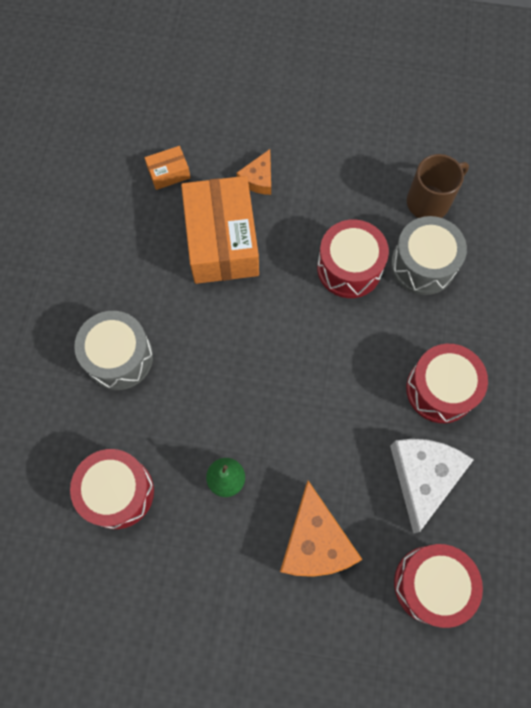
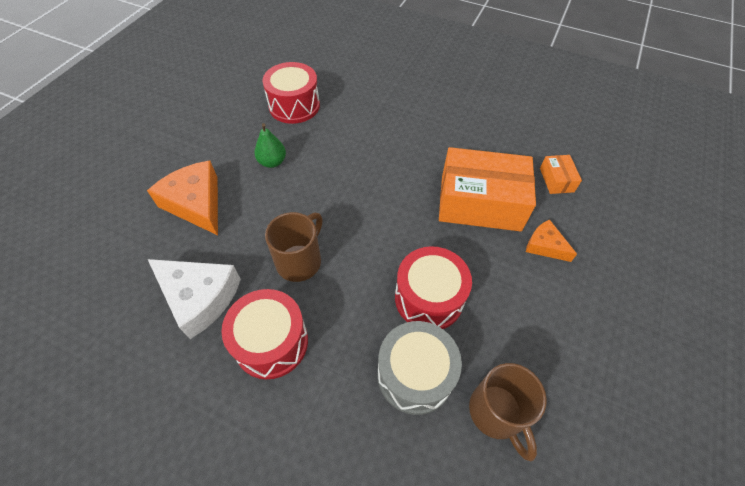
camera: 105 degrees right, 15 degrees down
grey drum [74,311,153,390] -> none
orange cheese [280,481,363,577] -> orange cheese turned 45 degrees clockwise [147,161,218,235]
red drum [394,544,483,628] -> none
none -> brown mug [265,212,323,282]

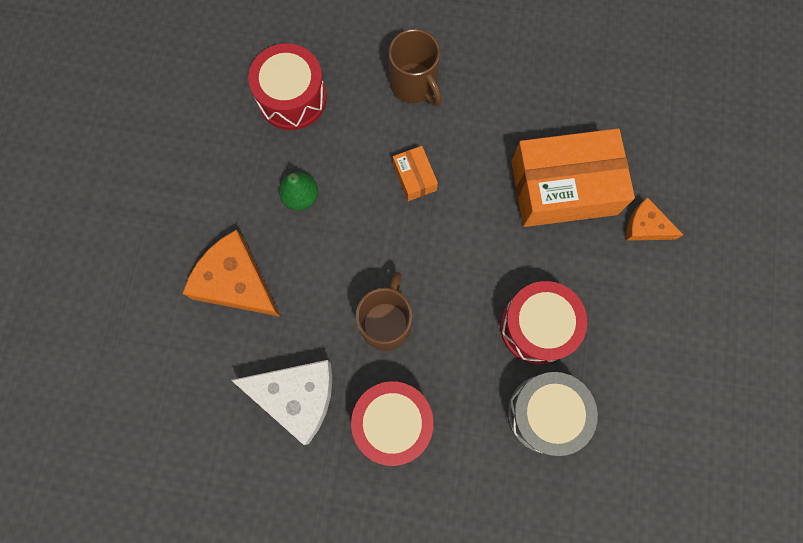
camera: 15 degrees left, 20 degrees up
brown mug [469,363,547,461] -> brown mug moved to [389,29,442,106]
orange box [540,155,582,194] -> orange box moved to [393,146,438,201]

